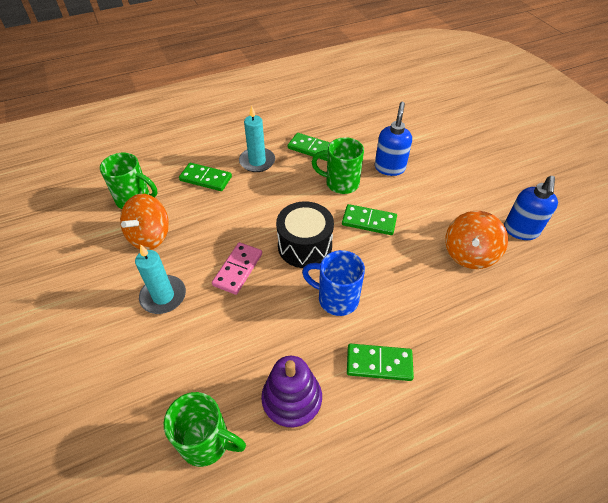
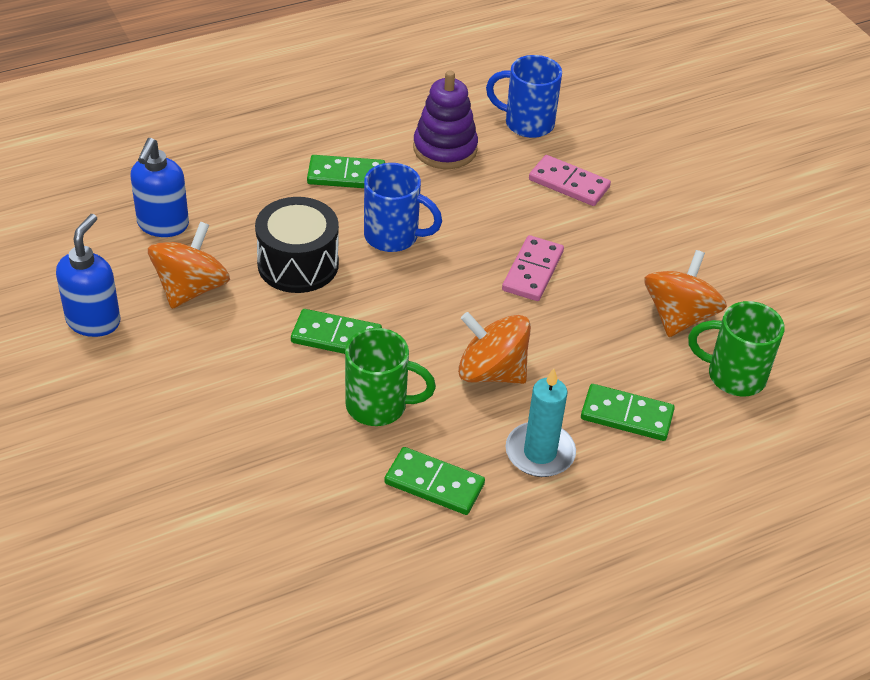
camera: 175 degrees right, 5 degrees down
turquoise candle [135,244,186,314] -> none
green mug [163,392,246,467] -> blue mug [486,55,562,138]
black drum [276,201,334,268] -> black drum moved to [255,197,339,293]
blue soap dispenser [375,102,412,176] -> blue soap dispenser moved to [130,138,189,237]
none -> orange spinning top [458,312,531,384]
none -> pink domino [529,155,611,206]

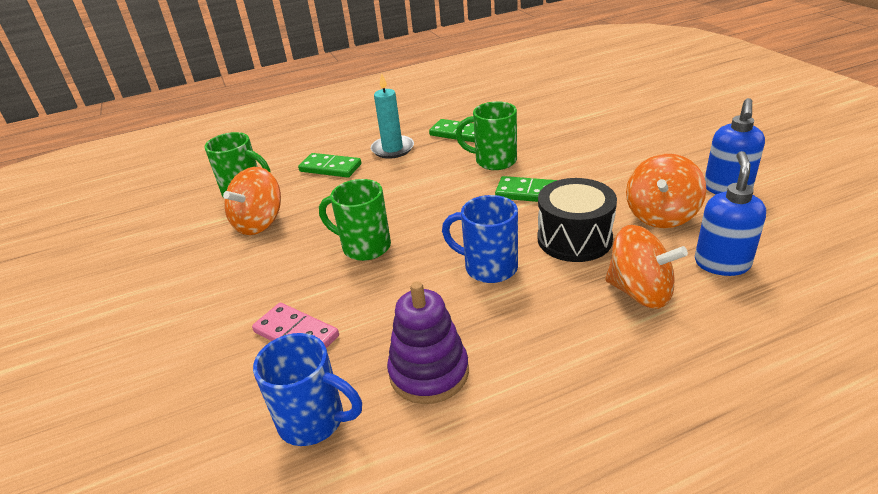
camera: 170 degrees left, 10 degrees down
green domino [307,155,385,188] -> none
orange spinning top [458,312,531,384] -> orange spinning top moved to [605,225,688,309]
pink domino [502,235,564,301] -> green mug [319,179,391,261]

